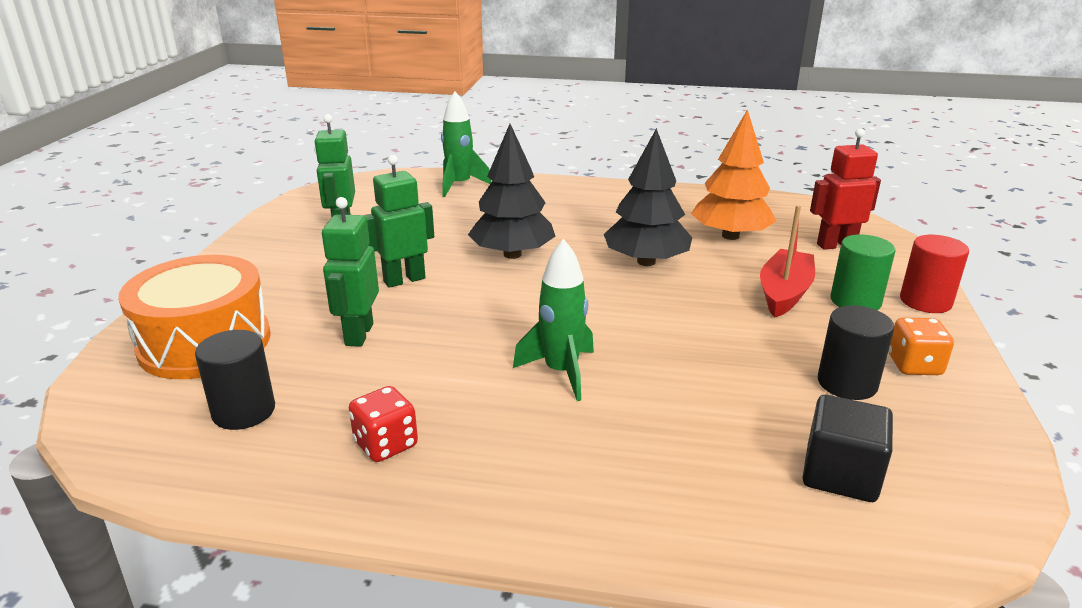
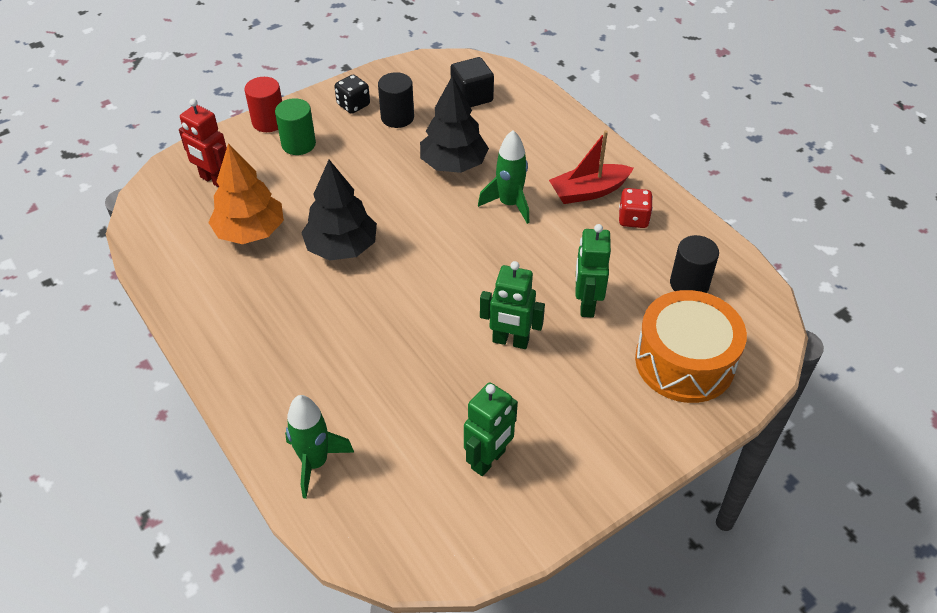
camera: 135 degrees left, 20 degrees up
green robot [322,197,379,347] -> green robot turned 135 degrees clockwise [576,224,611,317]
black tree [468,124,556,259] -> black tree moved to [420,76,489,173]
red boat [760,205,815,317] -> red boat moved to [549,130,633,204]
orange dice [889,318,954,375] -> black dice [335,75,370,114]

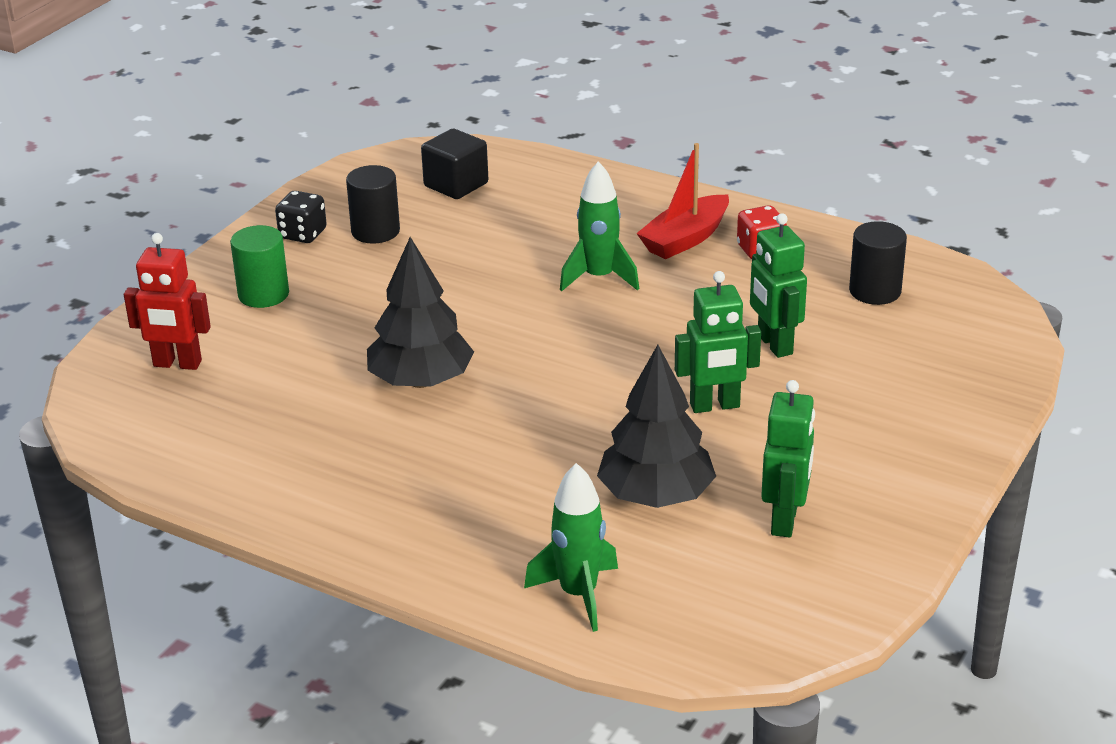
camera: 25 degrees left, 15 degrees down
orange tree [208,143,284,244] -> none
red cylinder [245,77,282,132] -> none
black tree [420,76,489,173] -> black tree moved to [597,345,716,508]
orange drum [635,290,747,403] -> none

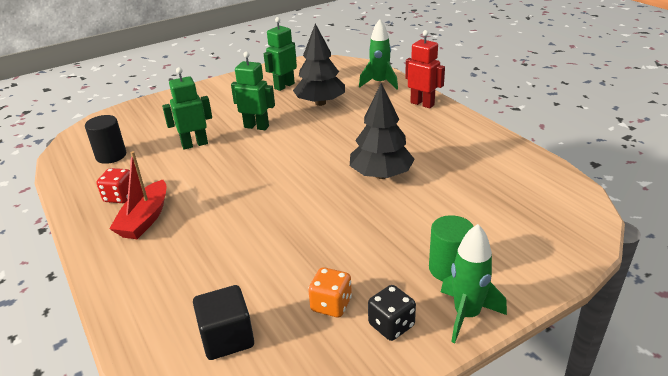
camera: 150 degrees left, 0 degrees up
red robot [124,233,211,370] -> red robot moved to [405,30,445,108]
black cylinder [346,165,400,244] -> orange dice [308,267,352,317]
green rocket [560,161,639,291] -> green rocket moved to [441,224,507,343]
red boat [636,143,729,259] -> red boat turned 120 degrees clockwise [109,151,166,239]
green robot [750,213,807,358] -> green robot turned 120 degrees counterclockwise [162,67,212,150]

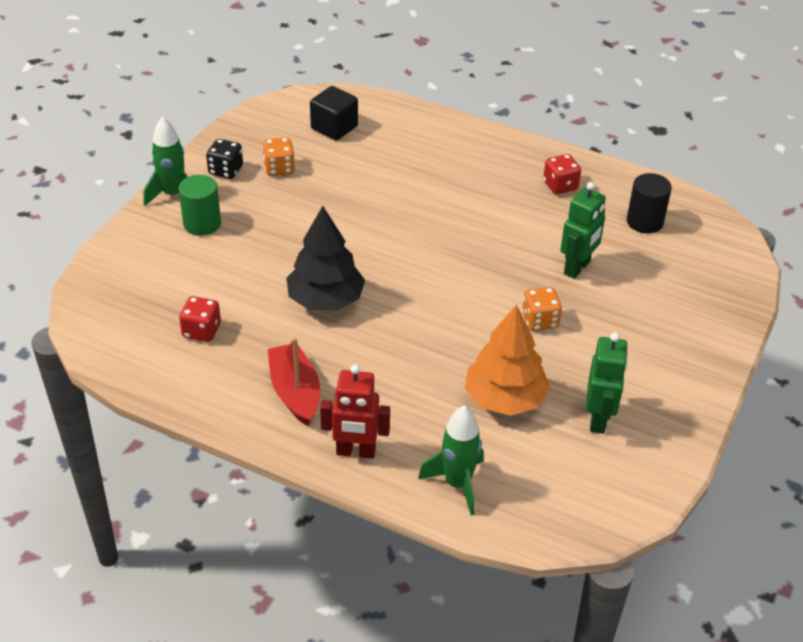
camera: 145 degrees right, 10 degrees up
red boat [109,151,166,239] -> red boat moved to [268,337,320,426]
green robot [231,52,275,130] -> orange dice [522,287,562,331]
black tree [293,24,345,106] -> orange tree [465,304,550,416]
none -> red dice [179,296,221,342]

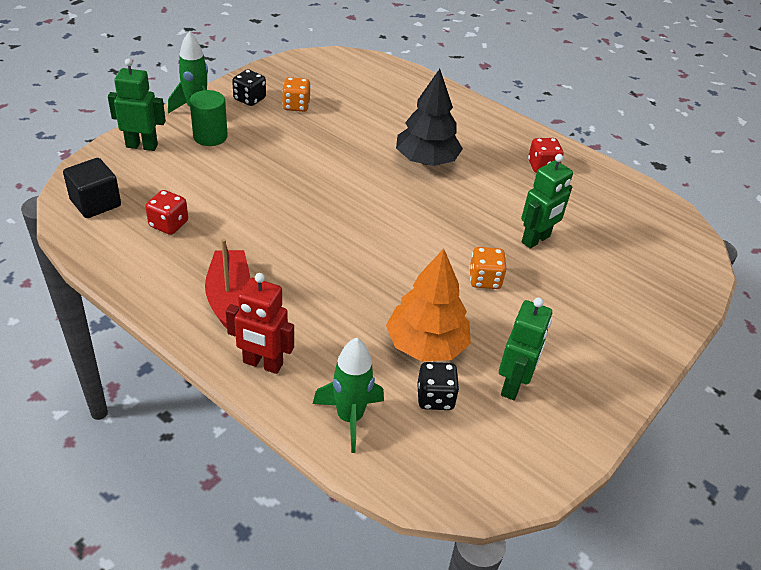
camera: 10 degrees right, 0 degrees up
black tree [286,206,365,311] -> black tree moved to [396,69,463,166]
black cube [310,86,358,141] -> black cube moved to [63,158,121,218]
black cylinder [627,173,672,234] -> none
none -> green robot [108,58,166,151]
none -> black dice [417,362,459,410]

